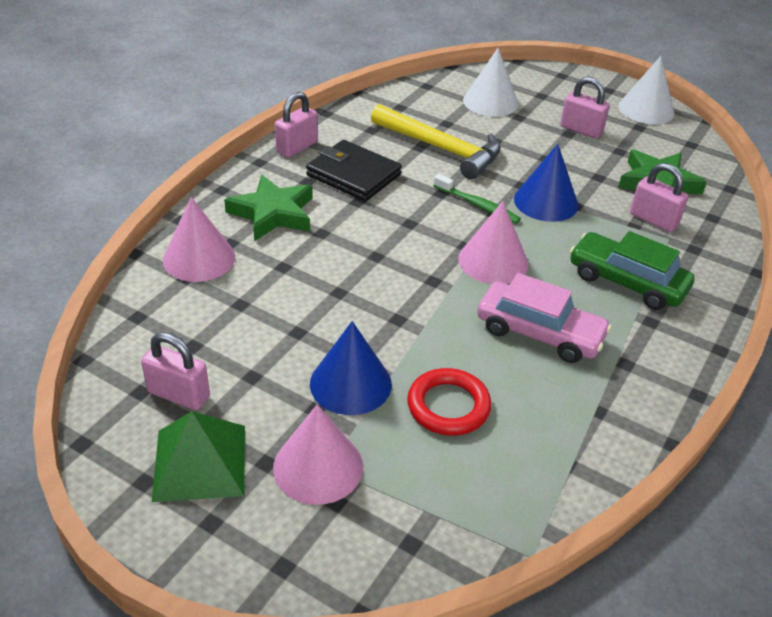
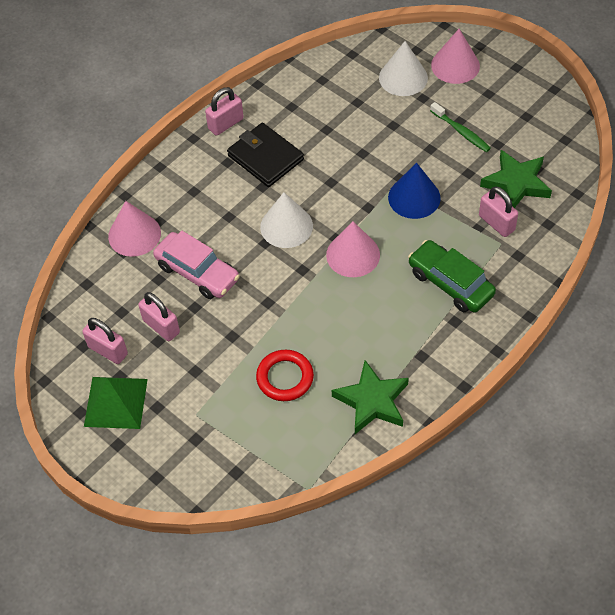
camera: 15 degrees right, 15 degrees up
green star [224,175,313,241] -> green star moved to [332,360,409,434]
pink cone [273,404,363,505] -> pink cone moved to [431,29,480,84]
blue cone [310,321,392,415] -> none
yellow hammer [371,104,501,179] -> none
green toothbrush [434,174,521,224] -> green toothbrush moved to [430,102,491,152]
pink car [477,273,612,363] -> pink car moved to [153,231,240,299]
pink padlock [560,76,610,139] -> pink padlock moved to [138,292,180,341]
white cone [618,56,674,124] -> white cone moved to [260,192,313,248]

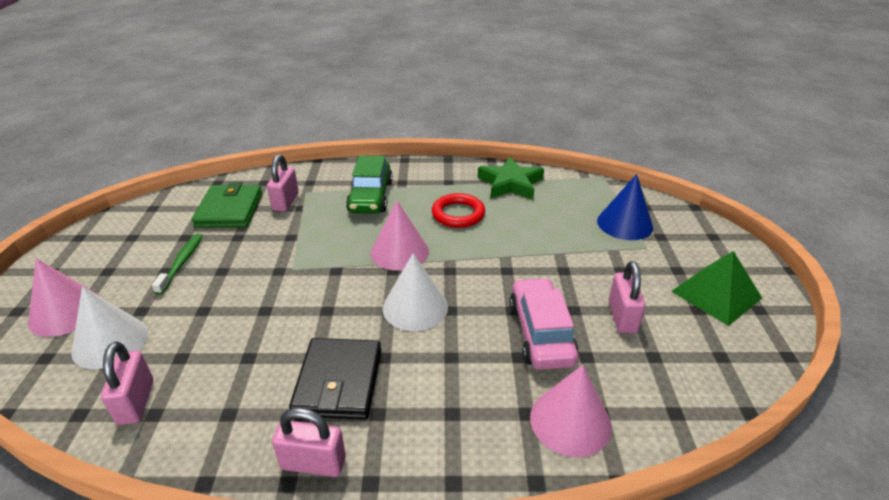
camera: 135 degrees left, 20 degrees down
pink padlock [82,318,128,364] -> pink padlock moved to [101,342,153,425]
red ring [256,350,314,401] -> red ring moved to [432,193,485,228]
blue cone [388,163,441,219] -> blue cone moved to [597,174,653,240]
green star [480,150,552,208] -> green wallet [192,182,262,228]

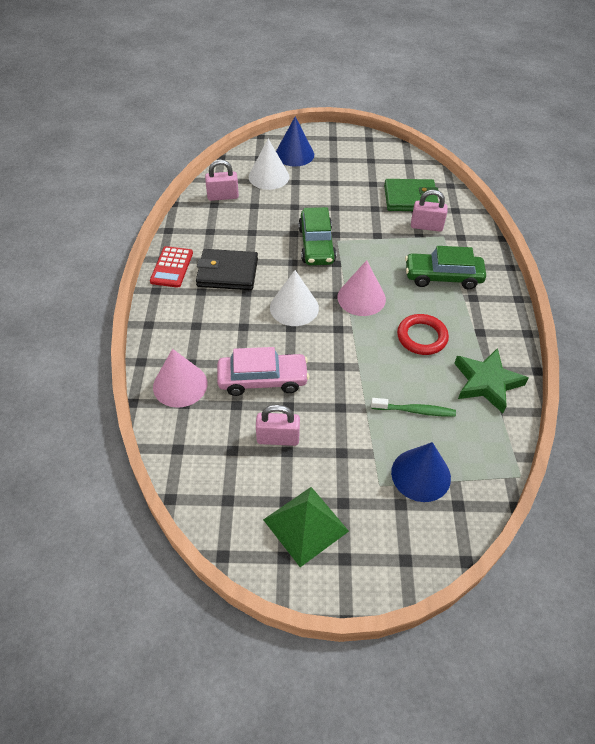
camera: 90 degrees right, 15 degrees up
pink cone [28,258,100,337] -> blue cone [276,116,314,167]
green toothbrush [152,234,203,295] -> green toothbrush moved to [371,398,456,417]
pink padlock [272,408,346,477] -> red calculator [150,246,193,288]
none -> green car [298,207,336,265]

